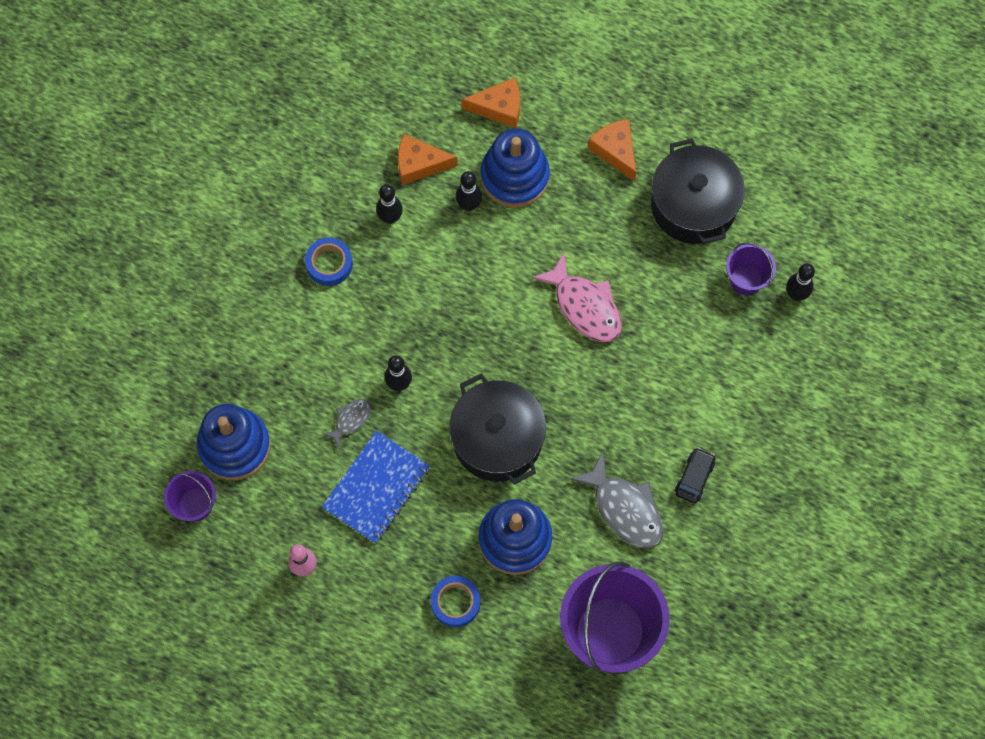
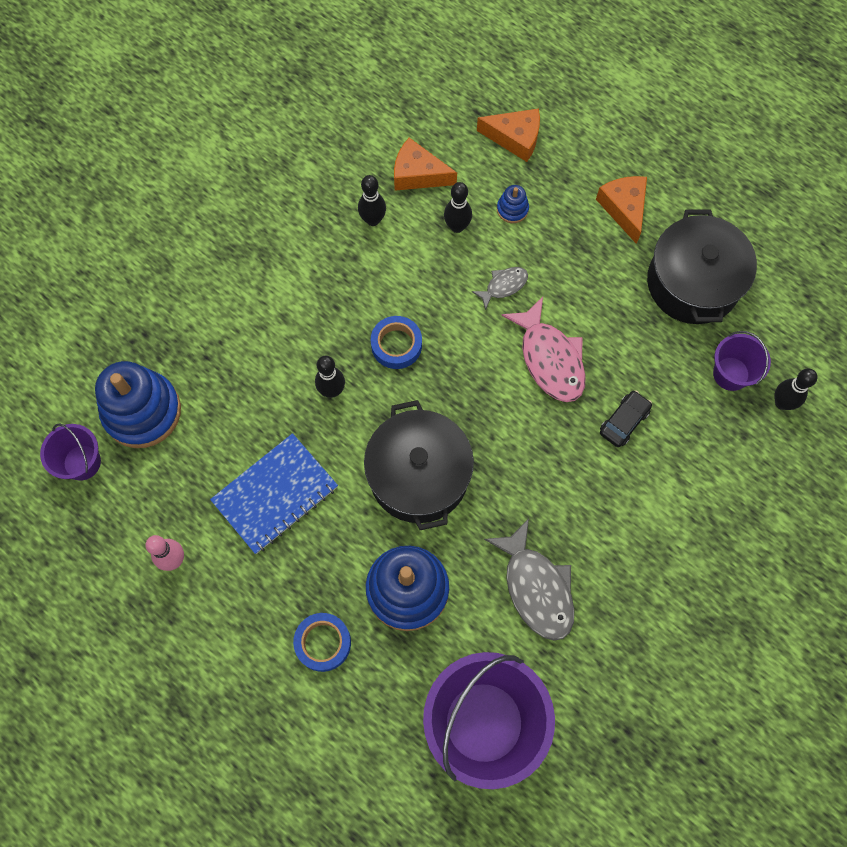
camera: 15 degrees right, 0 degrees up
blue tape [305,237,353,286] -> blue tape moved to [371,316,422,369]
grey fish [323,399,371,448] -> grey fish moved to [472,267,528,310]
blue stacking toy [481,128,550,208] -> blue stacking toy [497,185,529,223], size x0.44
black car [675,447,716,504] -> black car moved to [600,390,652,447]

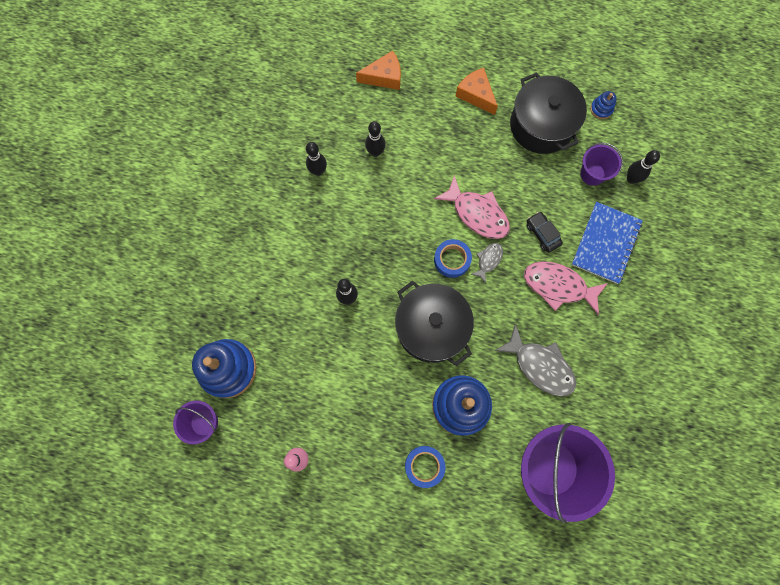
camera: 25 degrees left, 5 degrees up
blue notebook [210,433,338,554] -> blue notebook moved to [572,202,643,284]
blue tape [371,316,422,369] -> blue tape moved to [434,239,472,278]
orange cheese [394,138,457,191] -> none
grey fish [472,267,528,310] -> grey fish moved to [470,243,503,283]
blue stacking toy [497,185,529,223] -> blue stacking toy moved to [590,91,617,119]
black car [600,390,652,447] -> black car turned 45 degrees counterclockwise [527,212,563,252]
none -> pink fish [524,261,608,315]

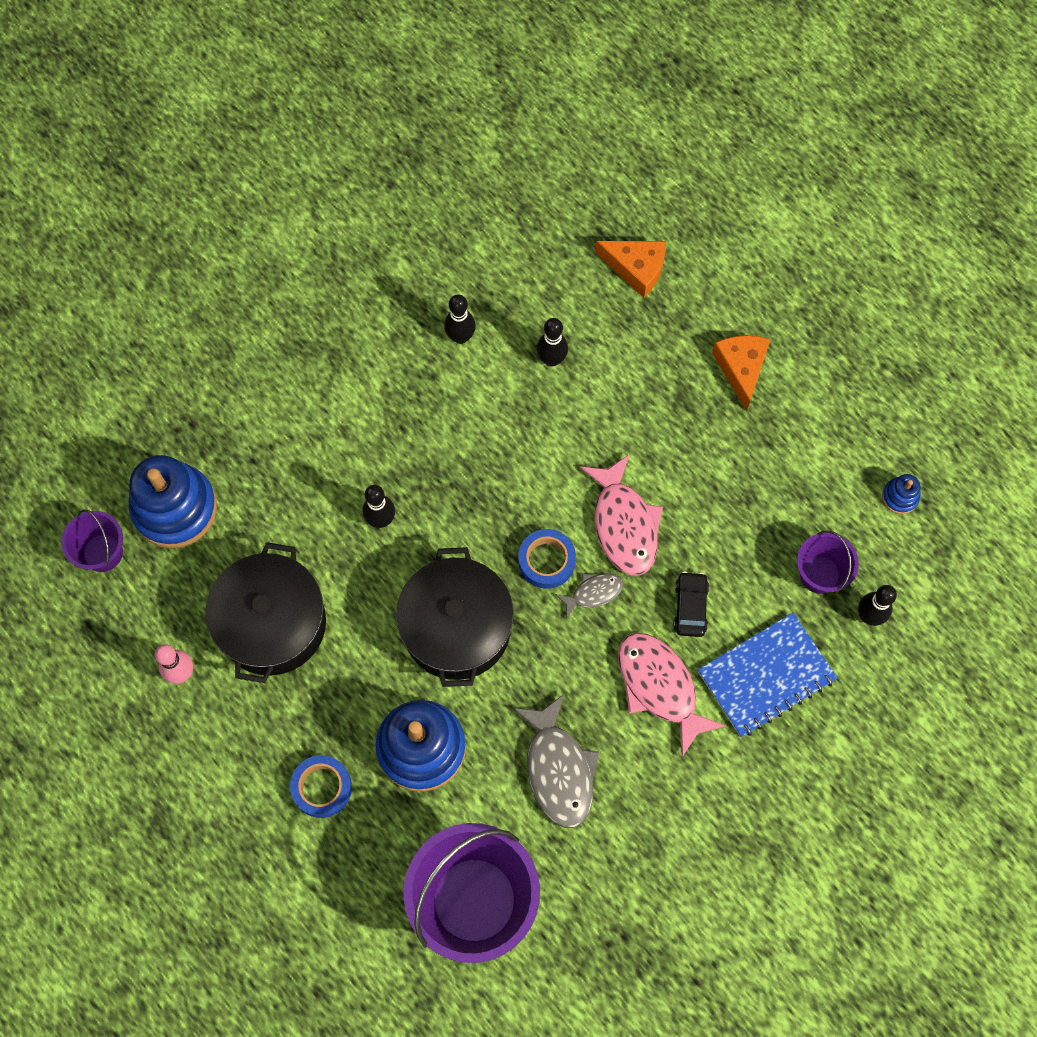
camera: 35 degrees right, 5 degrees down
black pot [510,72,587,154] -> black pot moved to [206,542,326,683]

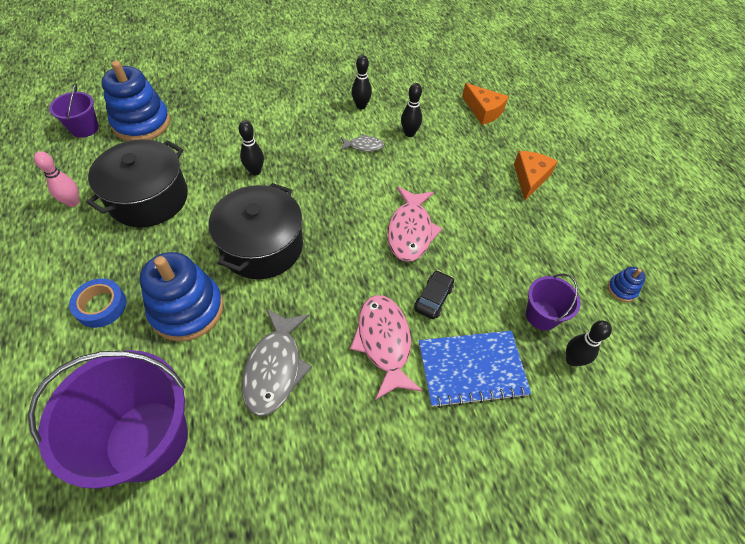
camera: 20 degrees right, 15 degrees down
blue tape [518,529,576,589] -> none
grey fish [555,573,623,618] -> grey fish moved to [340,134,384,152]

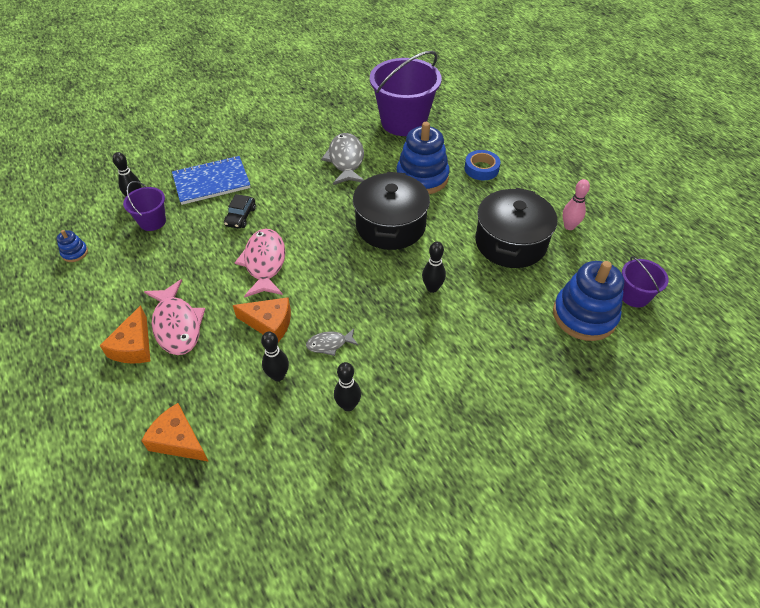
camera: 170 degrees right, 5 degrees down
pink fish [350,295,423,400] -> pink fish moved to [144,279,205,355]
none -> orange cheese [233,297,291,342]

